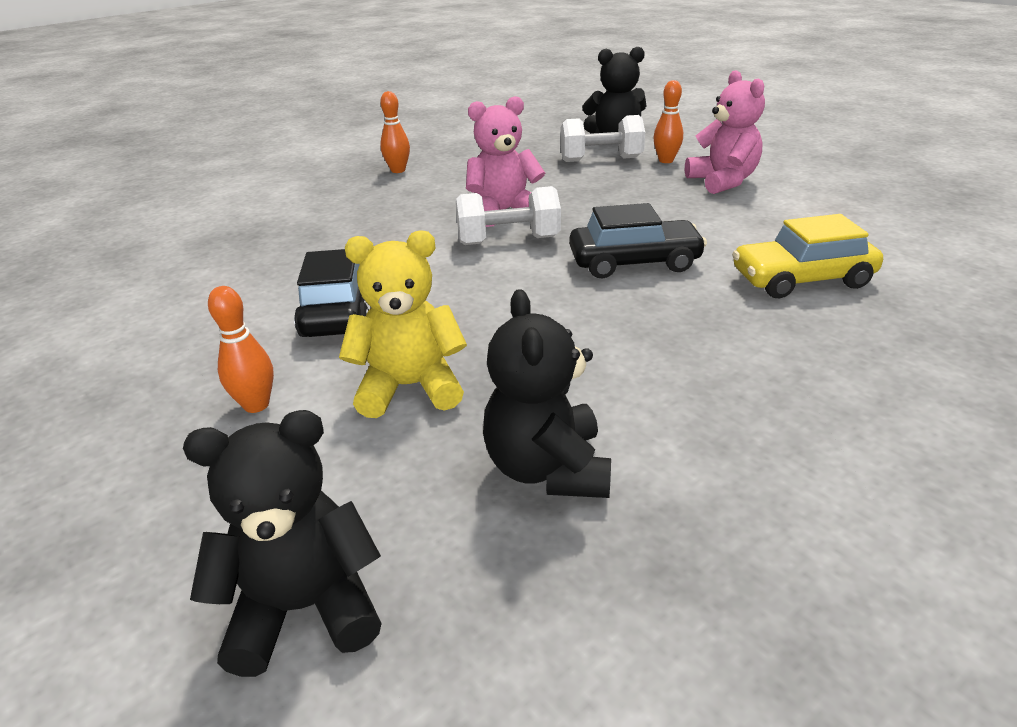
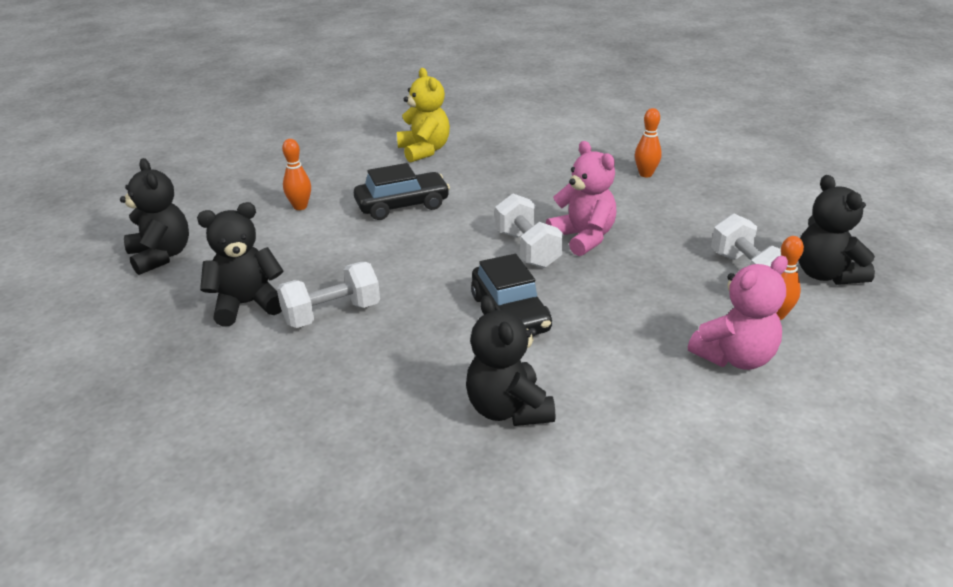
camera: 75 degrees right, 0 degrees up
yellow teddy bear [339,230,467,418] -> yellow teddy bear moved to [397,68,450,162]
yellow car [732,214,883,298] -> black teddy bear [466,295,555,426]
none -> white dumbbell [277,262,380,328]

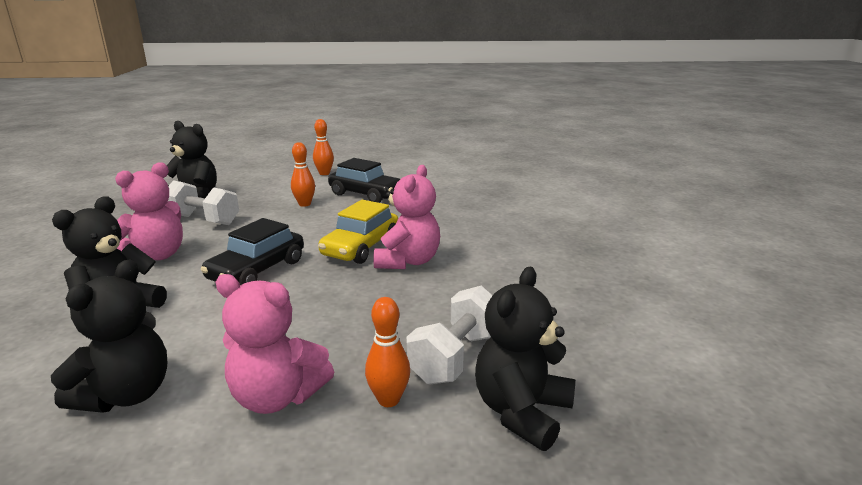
camera: 50 degrees right, 10 degrees down
black teddy bear [120,158,189,275] -> black teddy bear moved to [51,259,167,413]
yellow teddy bear [397,68,450,162] -> none
white dumbbell [495,194,564,268] -> yellow car [318,200,398,264]
orange bowling pin [635,108,662,177] -> orange bowling pin moved to [291,142,315,207]
none -> pink teddy bear [115,162,183,260]

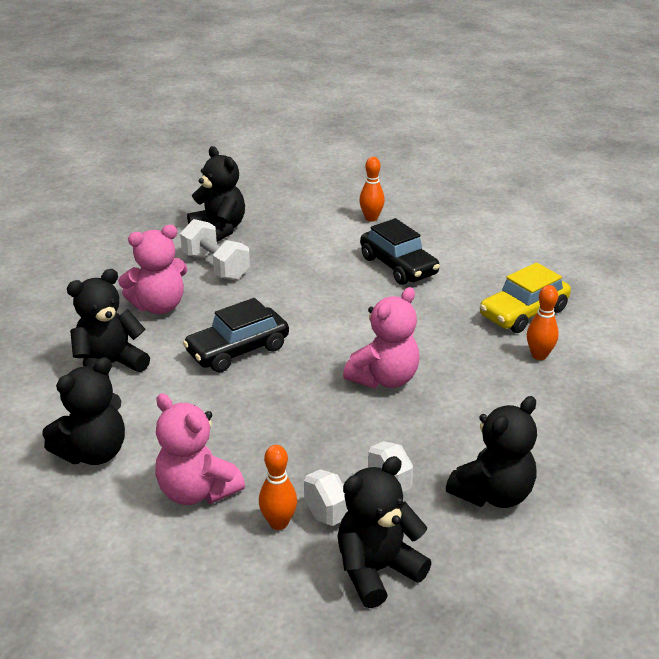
camera: 25 degrees right, 10 degrees up
orange bowling pin [291,142,315,207] -> orange bowling pin moved to [527,285,559,360]
yellow car [318,200,398,264] -> yellow car moved to [480,262,571,333]
none -> black teddy bear [446,396,537,508]

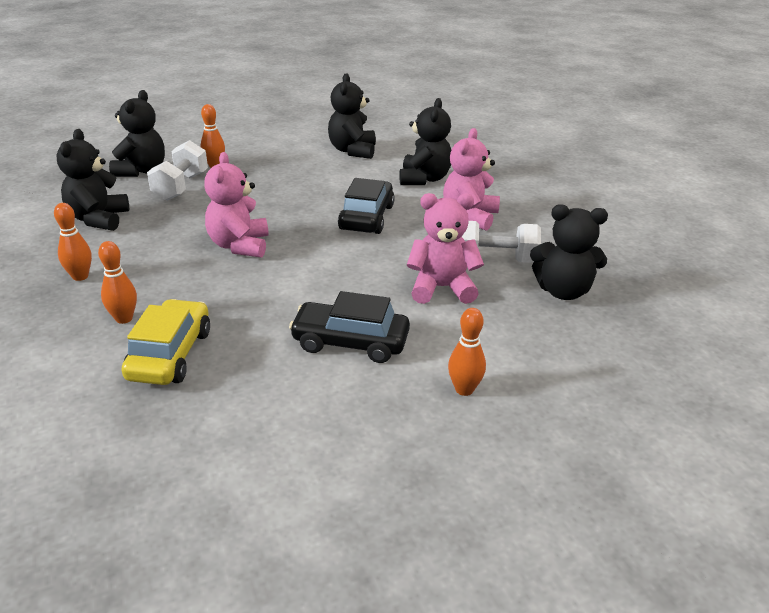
camera: 135 degrees right, 0 degrees up
pink teddy bear [155,394,245,505] -> pink teddy bear moved to [406,193,484,304]
none -> orange bowling pin [54,203,92,281]

